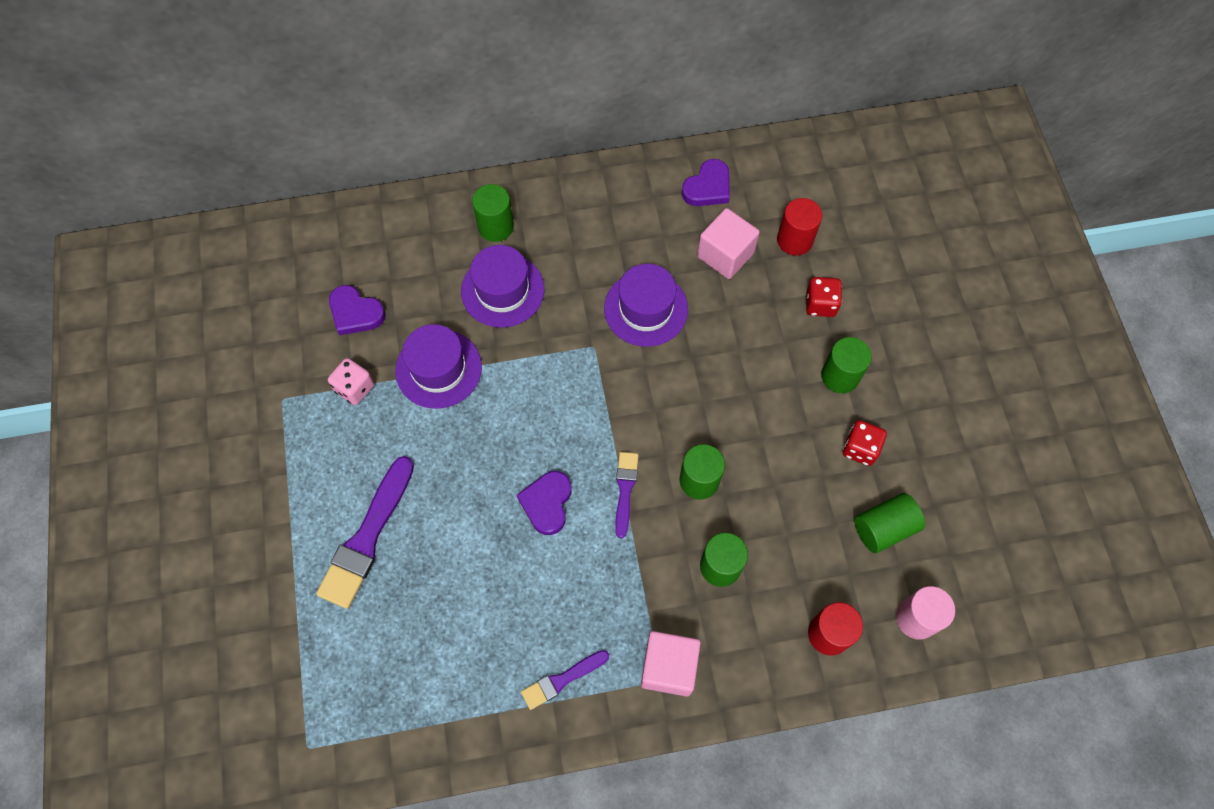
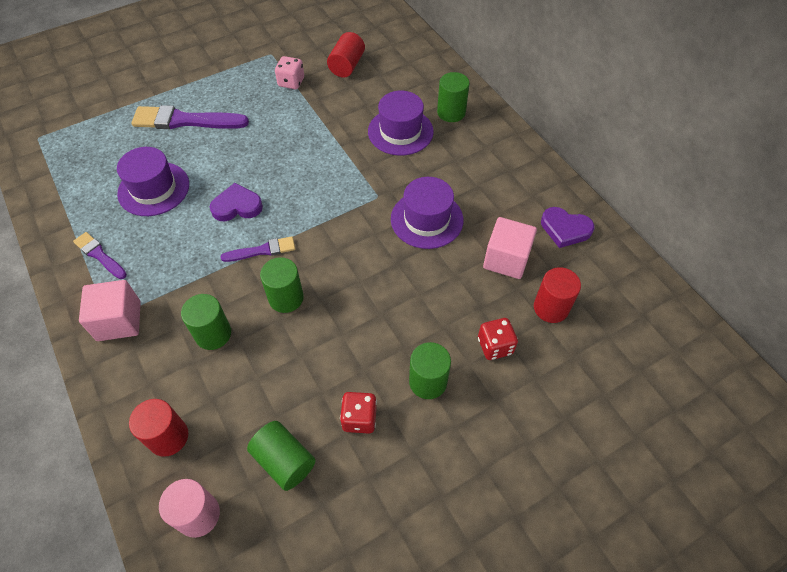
camera: 70 degrees right, 10 degrees down
purple heart [329,285,386,335] -> red cylinder [327,32,365,77]
purple hat [395,324,482,409] -> purple hat moved to [117,147,189,216]

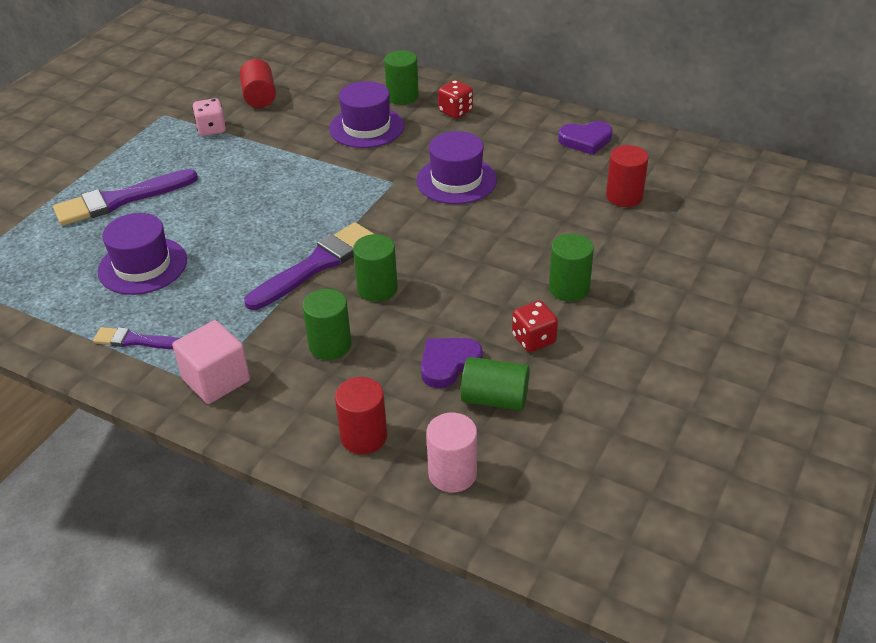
camera: 30 degrees left, 15 degrees down
purple heart [210,183,263,221] -> purple heart moved to [421,338,483,388]
purple brush [221,236,295,262] -> purple brush [244,222,374,310], size x1.80
red dice [478,318,518,360] -> red dice moved to [438,80,473,119]
pink cube [483,217,537,279] -> none

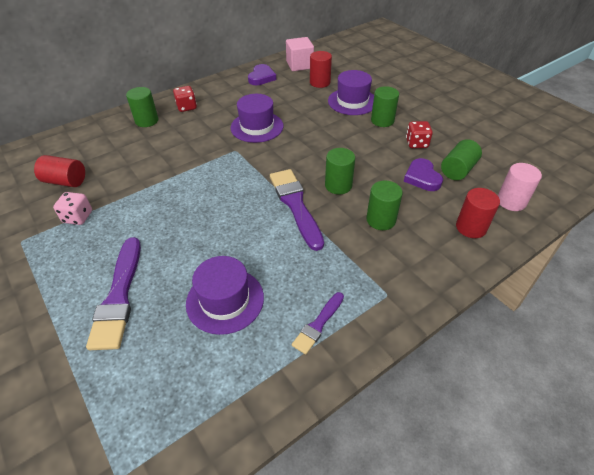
camera: 65 degrees left, 5 degrees up
pink cube [172,320,250,404] -> pink cube moved to [286,37,314,71]
purple hat [329,81,404,148] -> purple hat moved to [328,70,374,115]

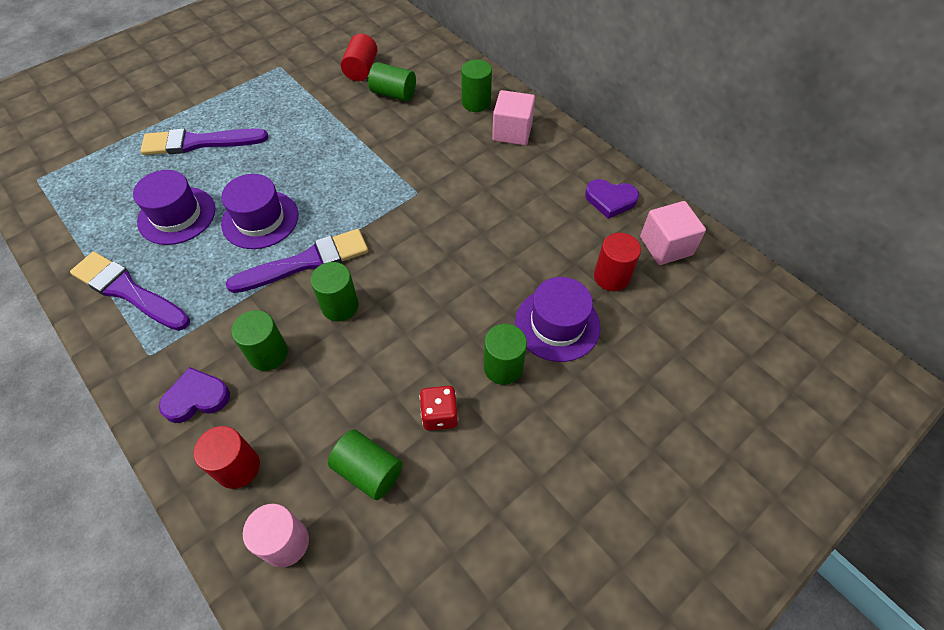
camera: 85 degrees right, 10 degrees up
pink dice [53,192,92,225] -> none
red dice [173,86,197,112] -> pink cube [492,90,535,145]
purple hat [230,94,283,143] -> purple hat moved to [221,174,298,249]
purple brush [292,292,344,355] -> purple brush [70,252,190,331], size x1.80
purple heart [404,158,443,191] -> purple heart moved to [159,367,230,423]
none -> green cylinder [368,62,416,101]

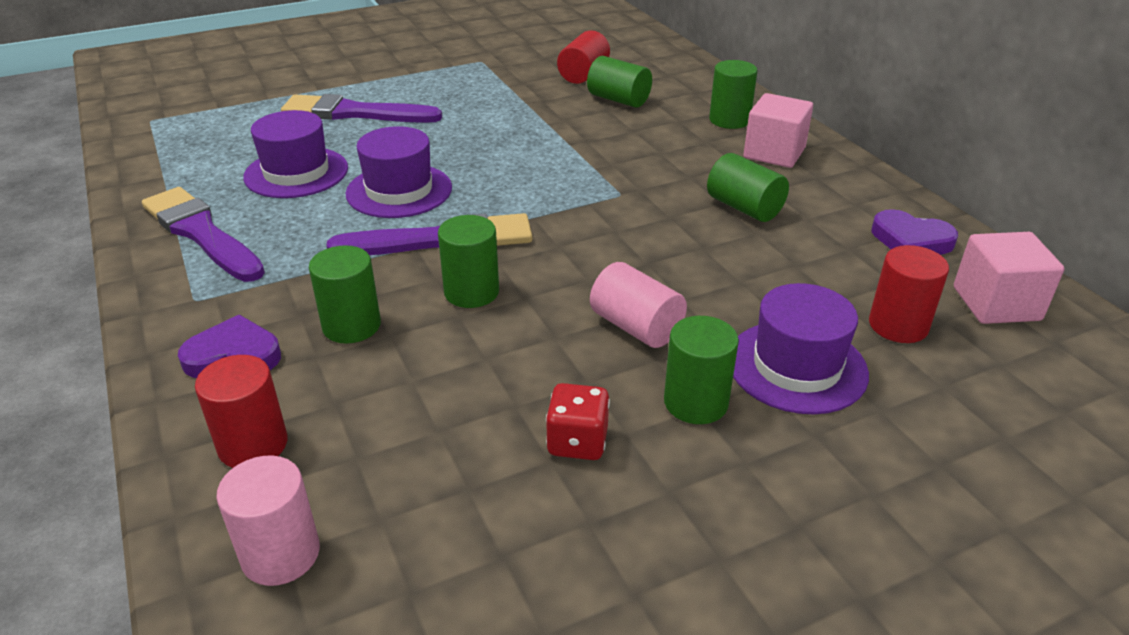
camera: 15 degrees right, 20 degrees down
green cylinder [328,430,403,500] -> green cylinder moved to [707,153,789,222]
none -> pink cylinder [590,262,687,348]

